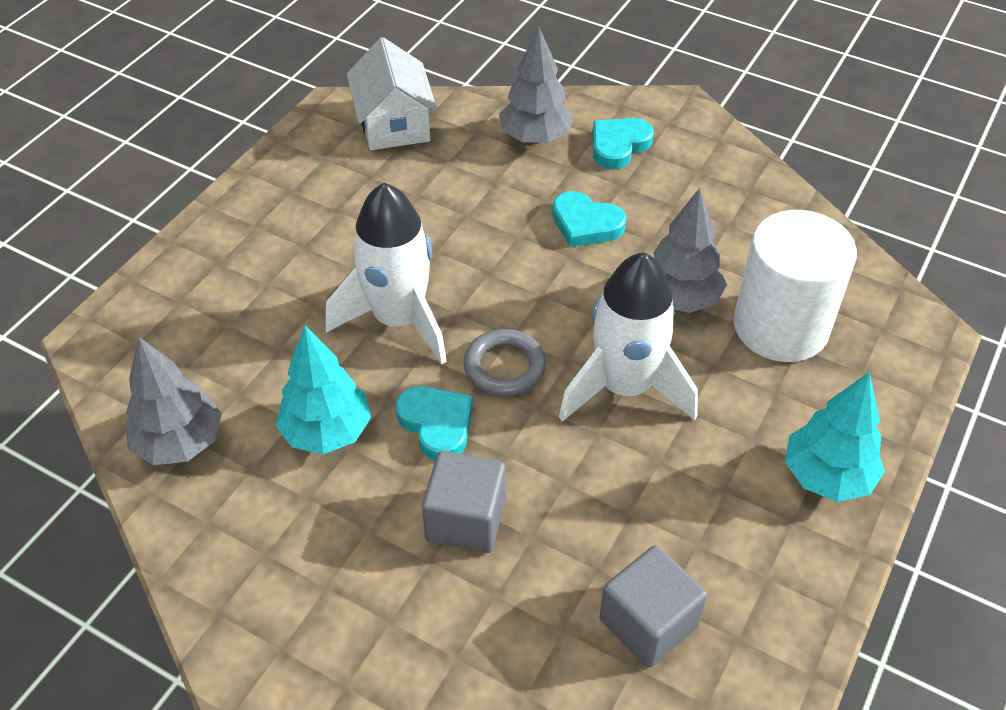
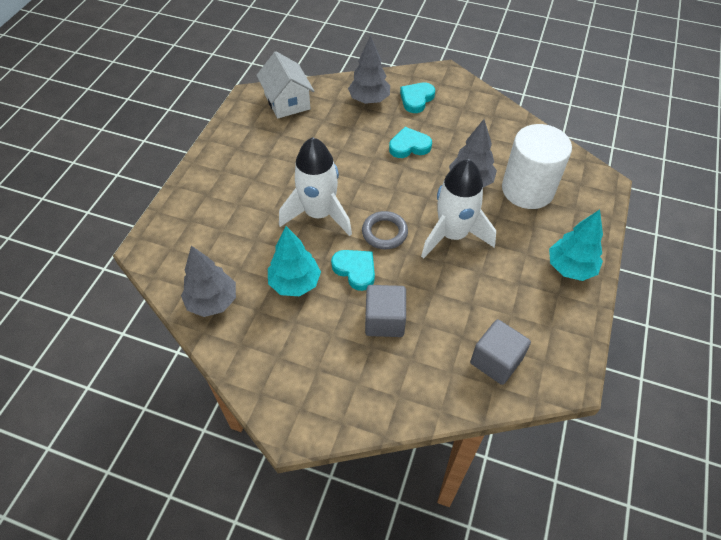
camera: 10 degrees left, 5 degrees up
turquoise heart [552,191,626,247] -> turquoise heart turned 150 degrees clockwise [389,127,432,158]

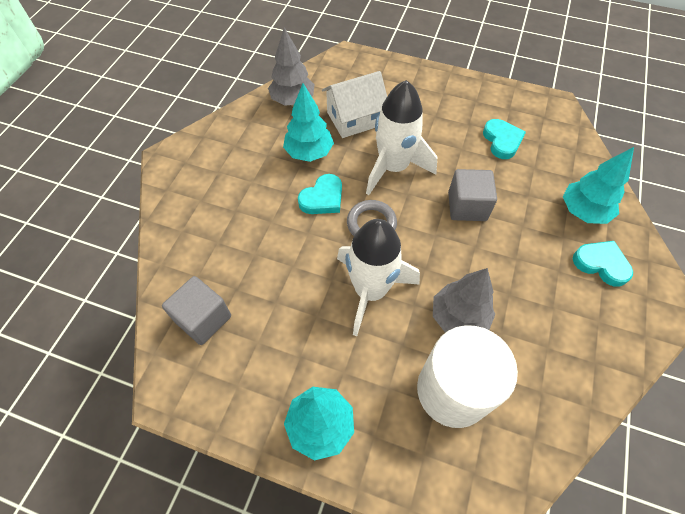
camera: 90 degrees right, 5 degrees up
white house [256,51,314,119] -> white house moved to [322,71,387,138]
grey tree [348,35,390,104] -> turquoise tree [563,147,634,224]
grey cube [365,285,406,337] -> grey cube moved to [448,169,497,221]
turquoise heart [389,127,432,158] -> turquoise heart moved to [483,119,526,159]

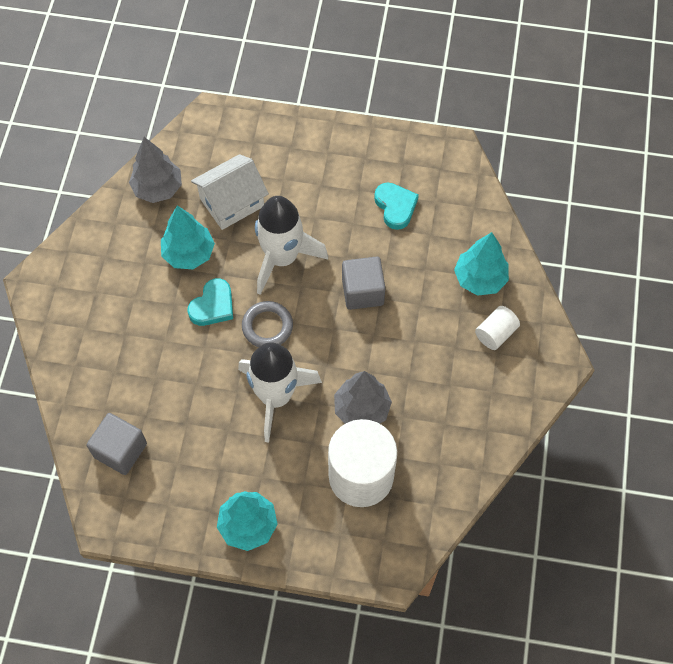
camera: 10 degrees left, 5 degrees up
turquoise heart [573,241,633,287] -> white cylinder [475,306,520,350]

